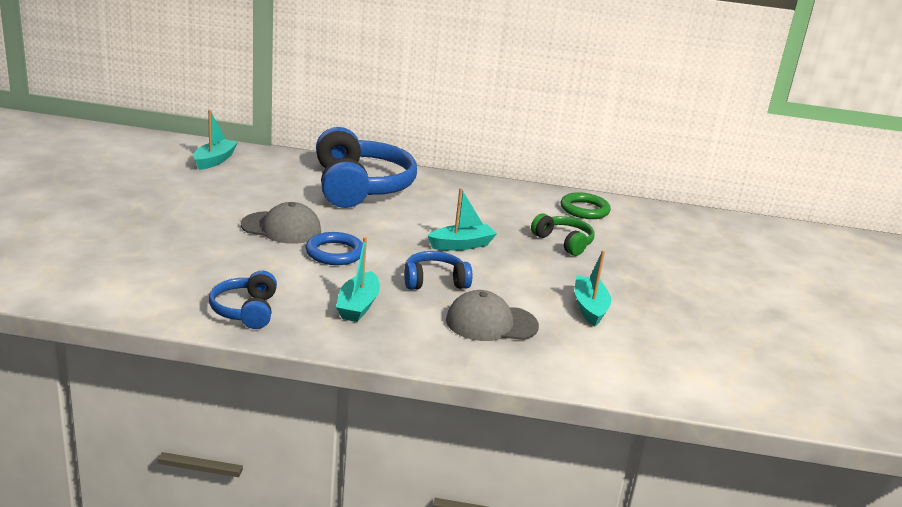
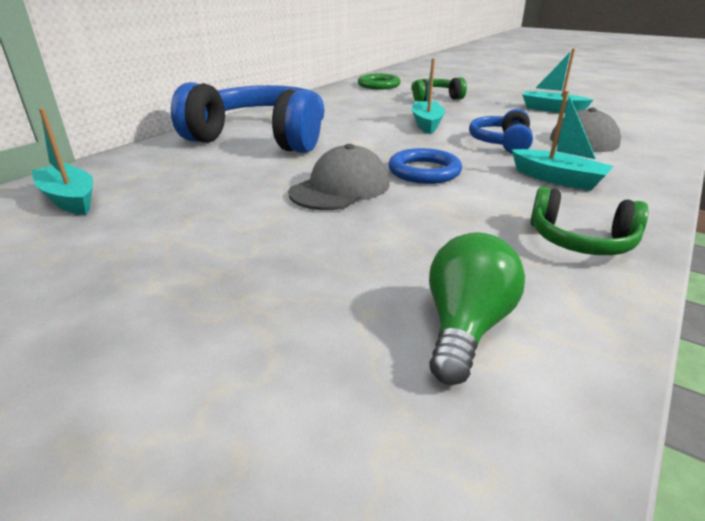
camera: 60 degrees left, 5 degrees up
blue headphones [209,271,277,329] -> green headphones [530,187,649,255]
none -> green light bulb [429,232,525,385]

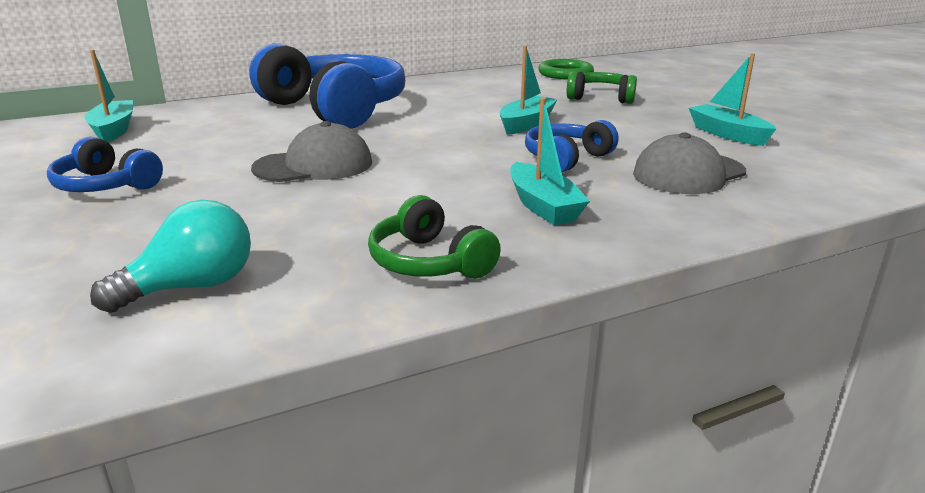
camera: 30 degrees right, 5 degrees down
blue ring [388,148,462,184] -> none
green light bulb [429,232,525,385] -> turquoise light bulb [90,200,251,313]
none -> blue headphones [47,137,163,192]

